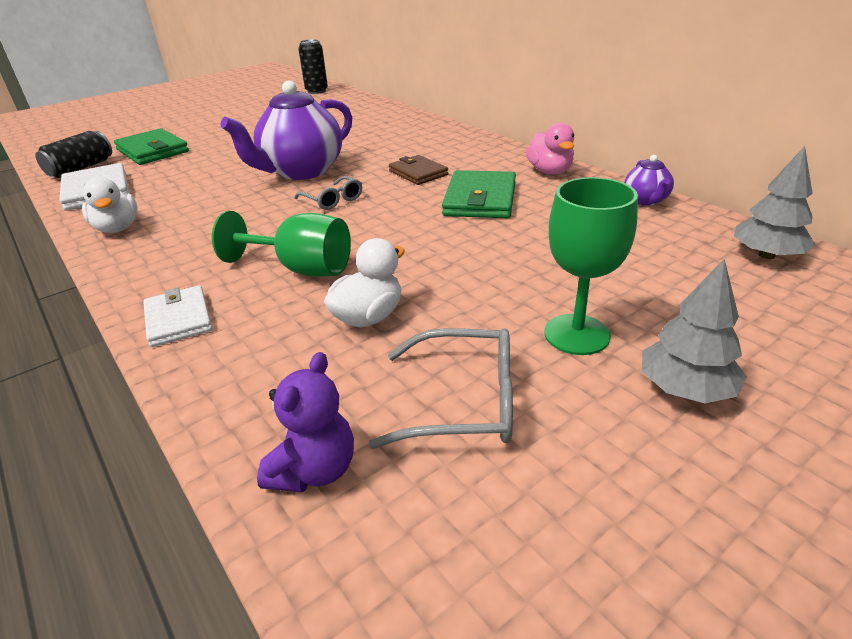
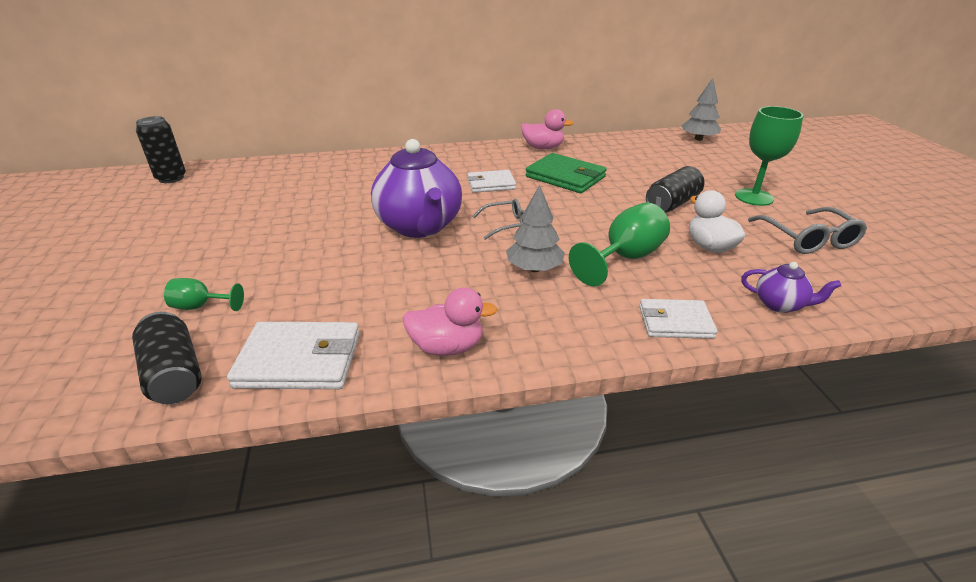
camera: 65 degrees left, 0 degrees up
white duck [82,177,138,233] -> pink duck [403,287,498,356]
green wallet [114,128,189,165] -> green goblet [164,278,244,311]
purple teddy bear [257,352,354,492] -> none
grey glasses [369,328,513,449] -> grey glasses turned 135 degrees clockwise [748,207,867,254]
brown wallet [389,155,448,185] -> white wallet [467,170,516,193]
purple teapot [624,155,674,206] -> purple teapot moved to [741,262,841,313]
grey tree [642,259,747,403] -> grey tree moved to [506,185,565,272]
none -> black can [646,166,704,213]

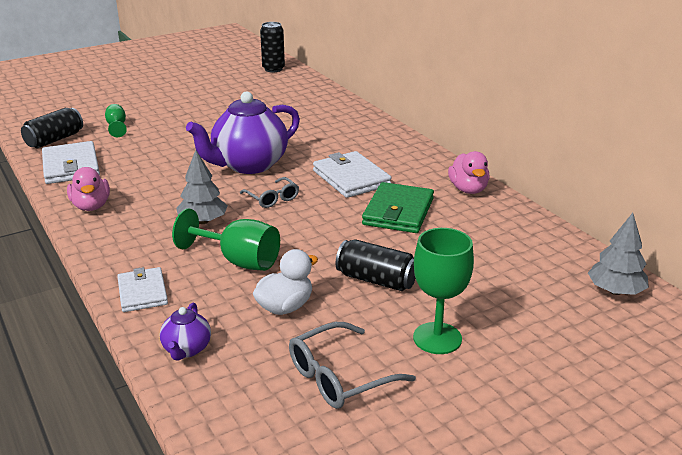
camera: 70 degrees right, 5 degrees down
white wallet [467,170,516,193] -> white wallet [313,151,391,198], size x1.51

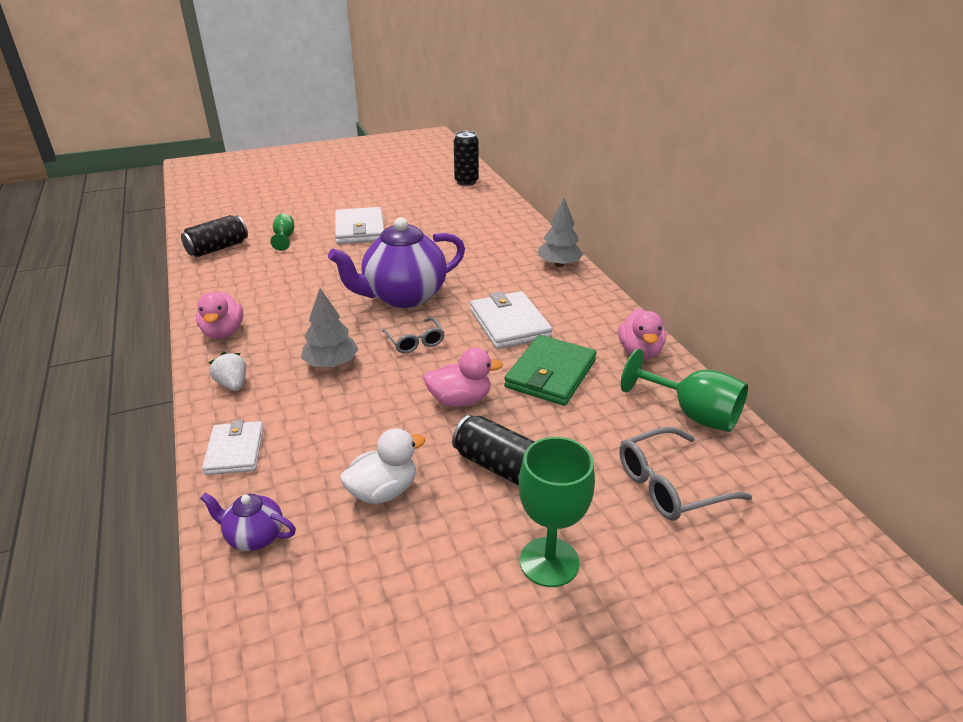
camera: 10 degrees right, 5 degrees up
white wallet [42,141,100,184] -> white wallet moved to [335,207,384,244]
purple teapot [160,302,211,361] -> purple teapot turned 90 degrees clockwise [200,493,296,551]
green goblet [172,209,280,271] -> green goblet moved to [621,349,748,432]
grey glasses [289,322,416,409] -> grey glasses moved to [619,427,752,521]
grey tree [588,213,649,295] -> grey tree moved to [538,198,583,267]
none -> white strawberry [209,352,246,391]
none -> pink duck [423,348,503,407]

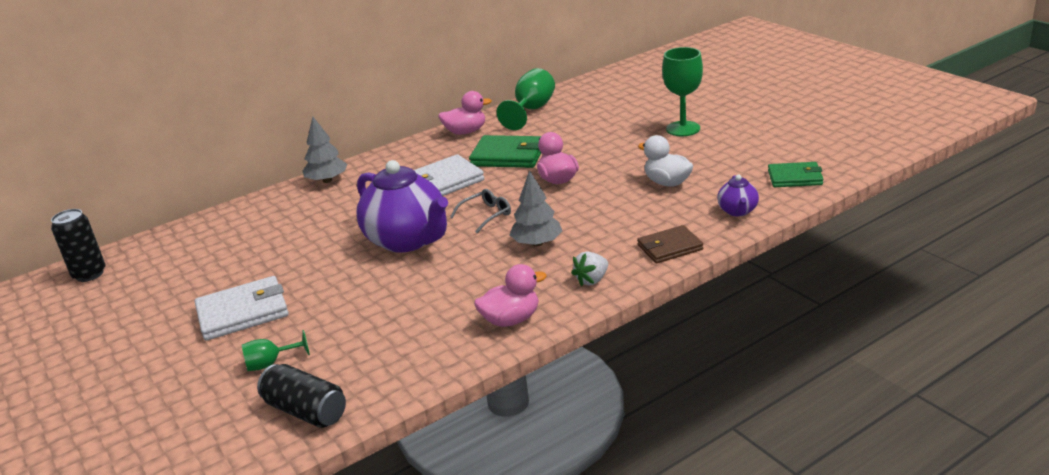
camera: 100 degrees left, 5 degrees down
white wallet [202,420,264,475] -> brown wallet [637,225,703,263]
black can [452,415,535,486] -> none
grey glasses [619,427,752,521] -> none
none -> green wallet [768,162,823,187]

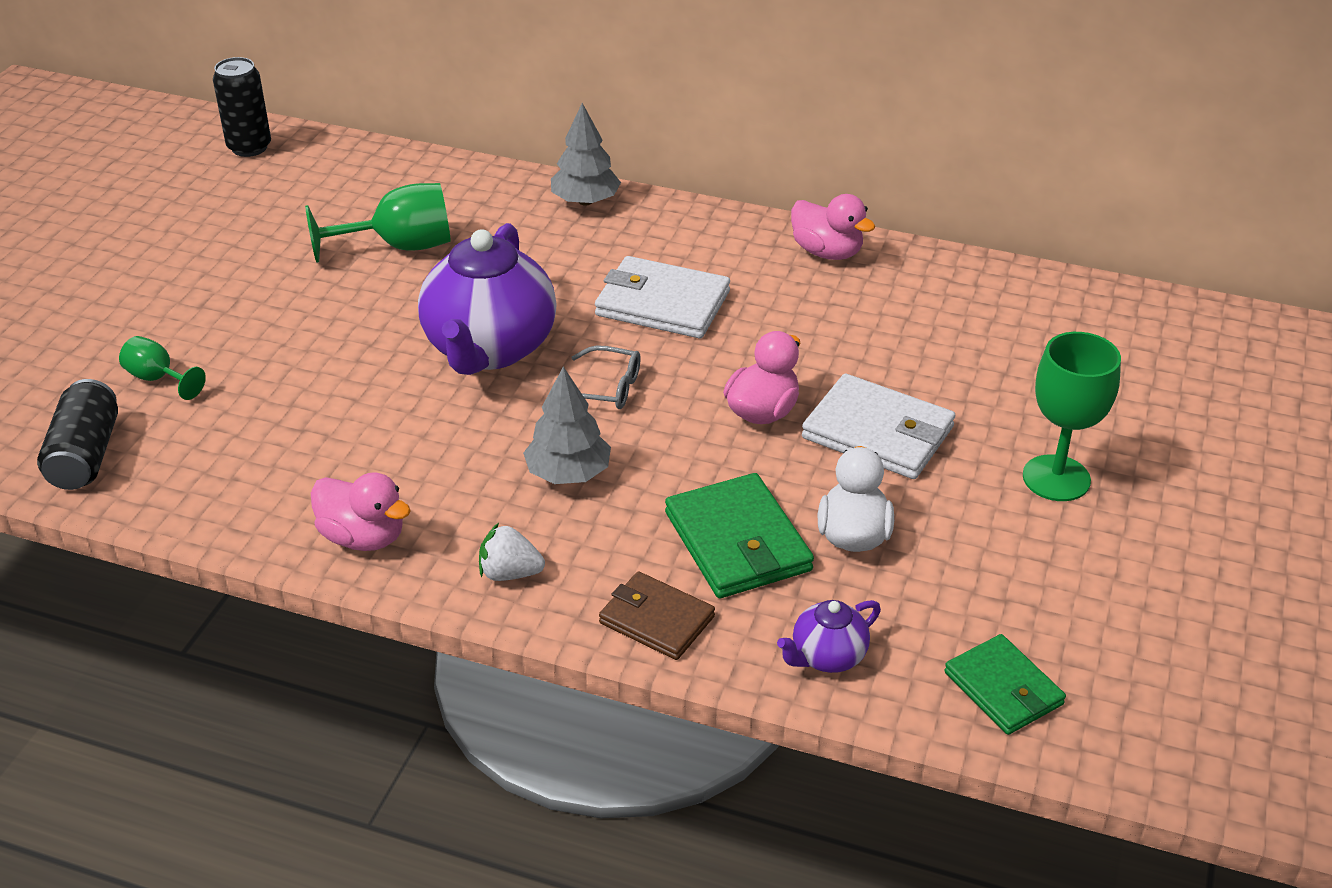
camera: 50 degrees right, 10 degrees up
white wallet [195,276,289,341] -> white wallet moved to [802,374,955,479]
green wallet [469,135,541,168] -> green wallet moved to [665,473,814,598]
green goblet [497,68,555,130] -> green goblet moved to [305,183,451,263]

